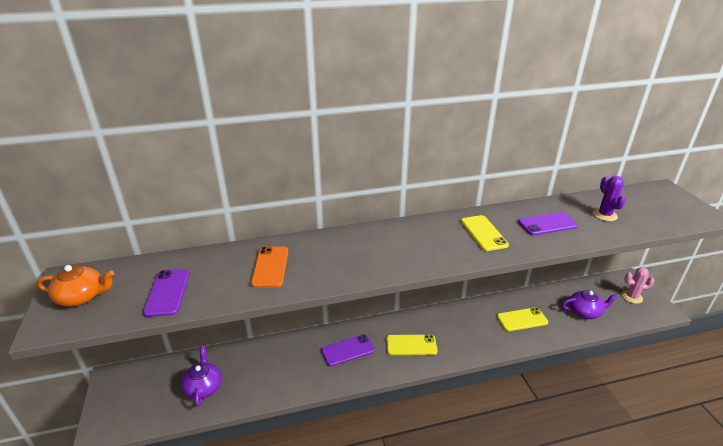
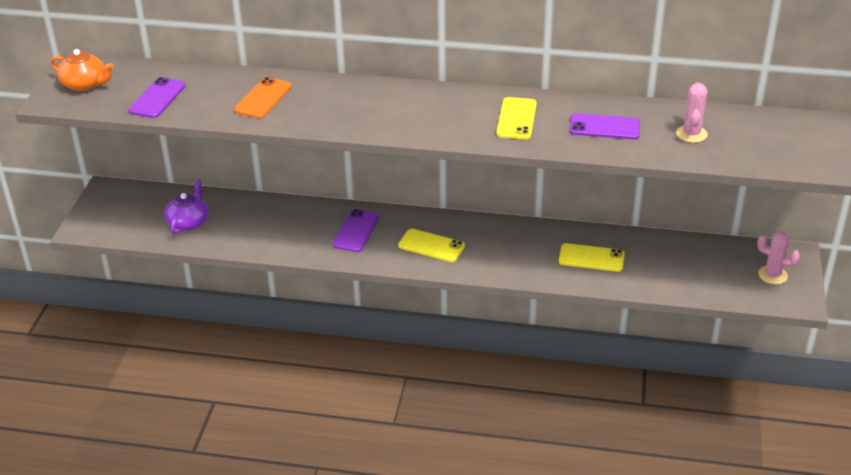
camera: 25 degrees right, 5 degrees up
purple phone [321,334,375,367] -> purple phone turned 75 degrees counterclockwise [333,209,379,252]
purple teapot [562,290,618,319] -> none
purple cactus [593,176,626,221] -> pink cactus [676,82,708,143]

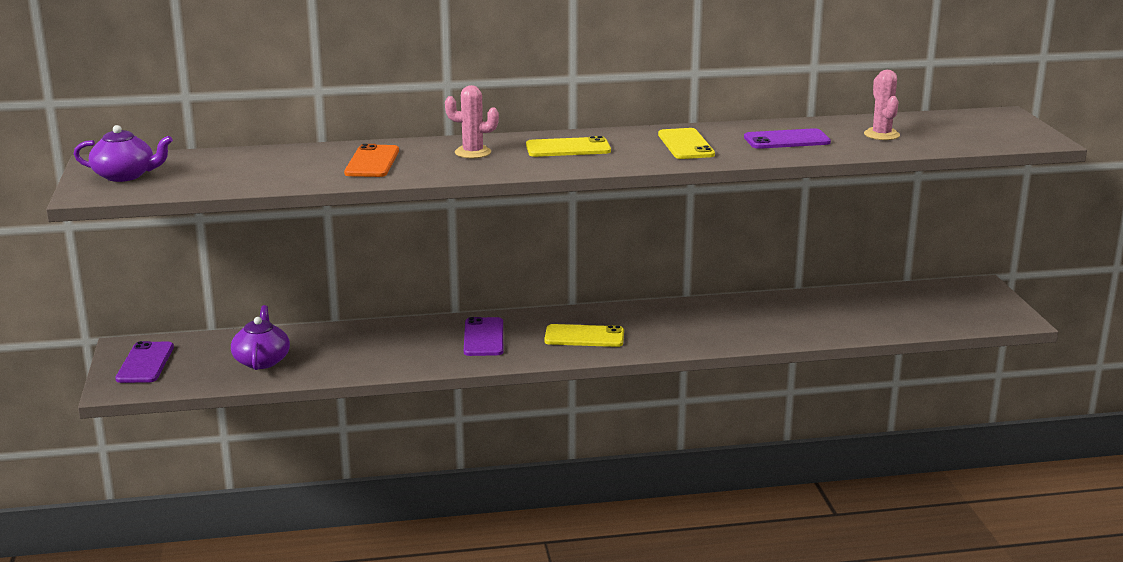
camera: 20 degrees left, 15 degrees down
orange teapot [51,49,114,91] -> purple teapot [74,125,173,182]
purple phone [128,77,186,118] -> purple phone moved to [115,341,174,383]
yellow phone [559,243,625,272] -> yellow phone moved to [526,136,611,157]
pink cactus [757,231,800,284] -> pink cactus moved to [445,85,499,158]

